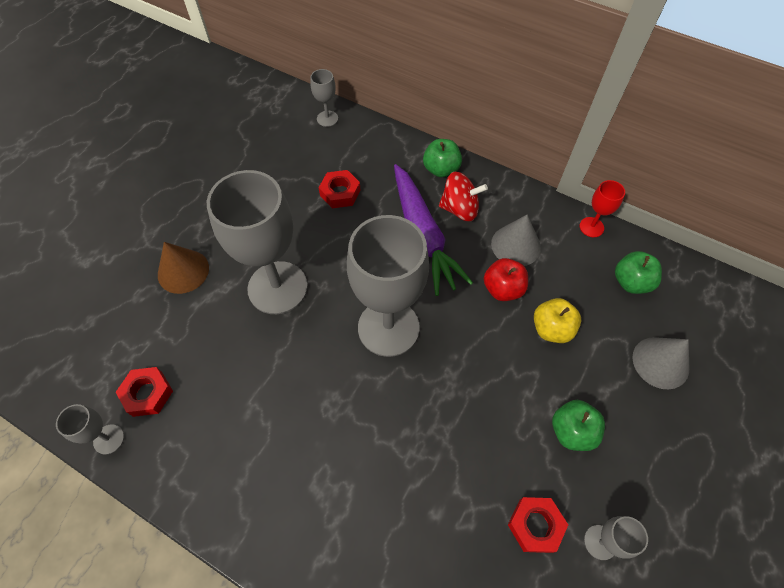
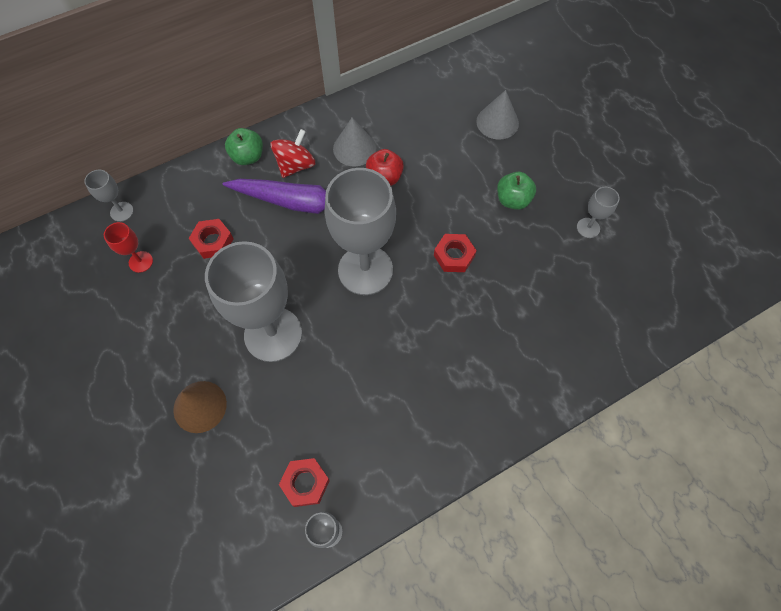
camera: 60 degrees left, 5 degrees up
red nut [508,497,568,553] -> red nut moved to [434,234,477,272]
yellow apple [534,298,581,343] -> none
red goblet [580,180,625,237] -> red goblet moved to [104,222,153,273]
green apple [615,251,662,294] -> none

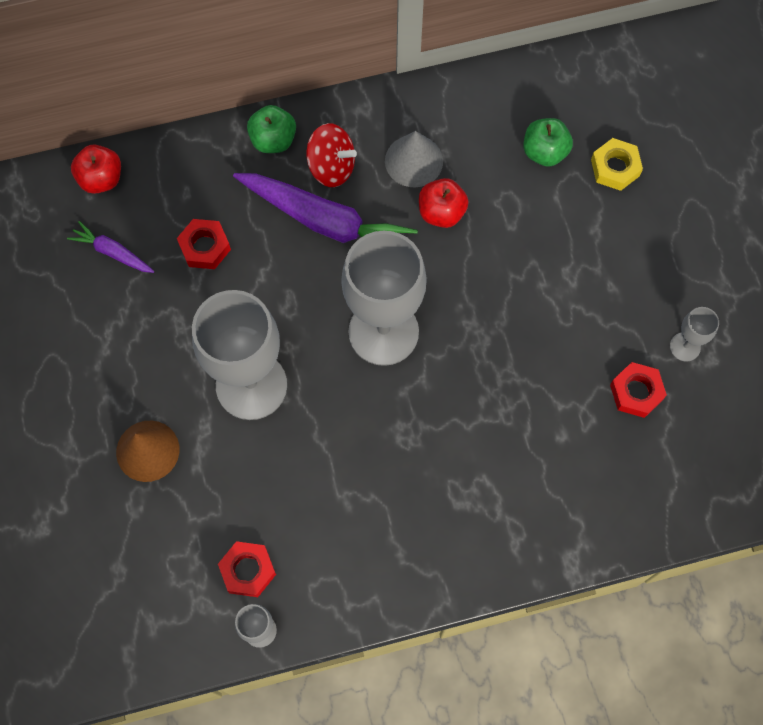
camera: 15 degrees right, 5 degrees up
grey goblet [84,170,134,222] -> red apple [71,145,121,194]
red goblet [104,222,153,273] -> purple carrot [67,221,154,273]
red spinning top [270,129,315,178] -> red spinning top turned 60 degrees clockwise [306,123,357,187]
red nut [434,234,477,272] -> red nut moved to [610,362,667,418]
grey cone [476,90,519,140] -> yellow nut [591,138,643,191]
green apple [497,172,536,210] -> green apple moved to [523,118,573,167]

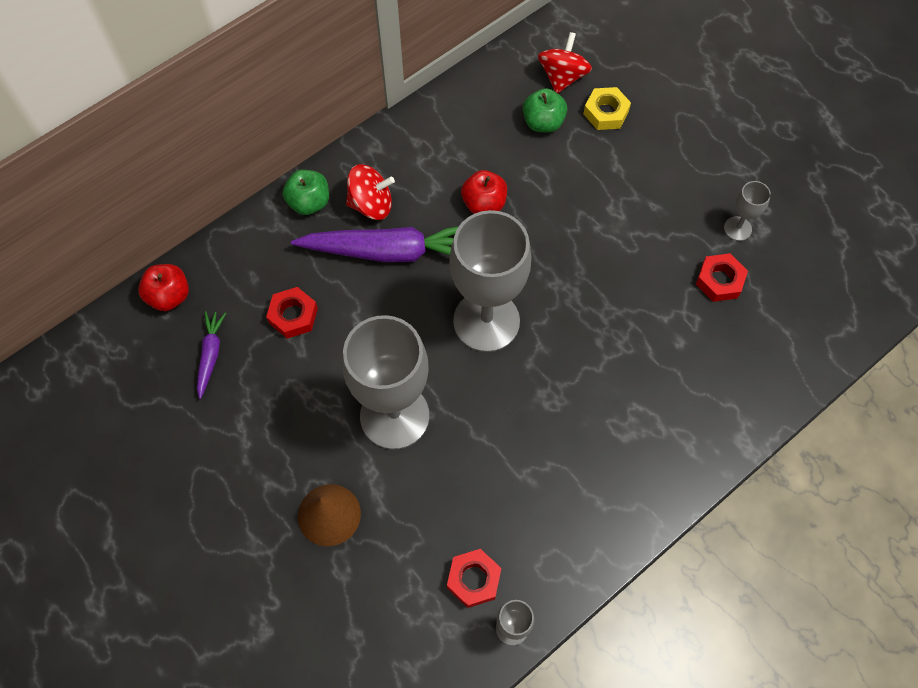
camera: 25 degrees left, 5 degrees down
purple carrot [67,221,154,273] -> purple carrot turned 90 degrees clockwise [197,311,226,399]
grey cone [385,131,443,187] -> none
none -> red spinning top [538,32,592,93]

